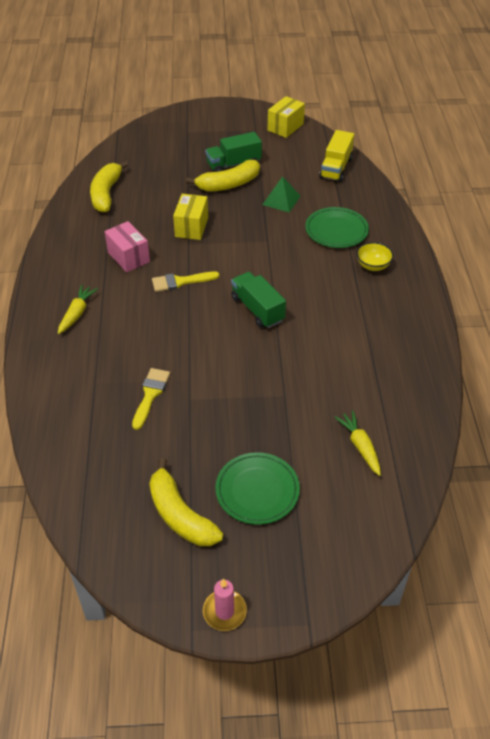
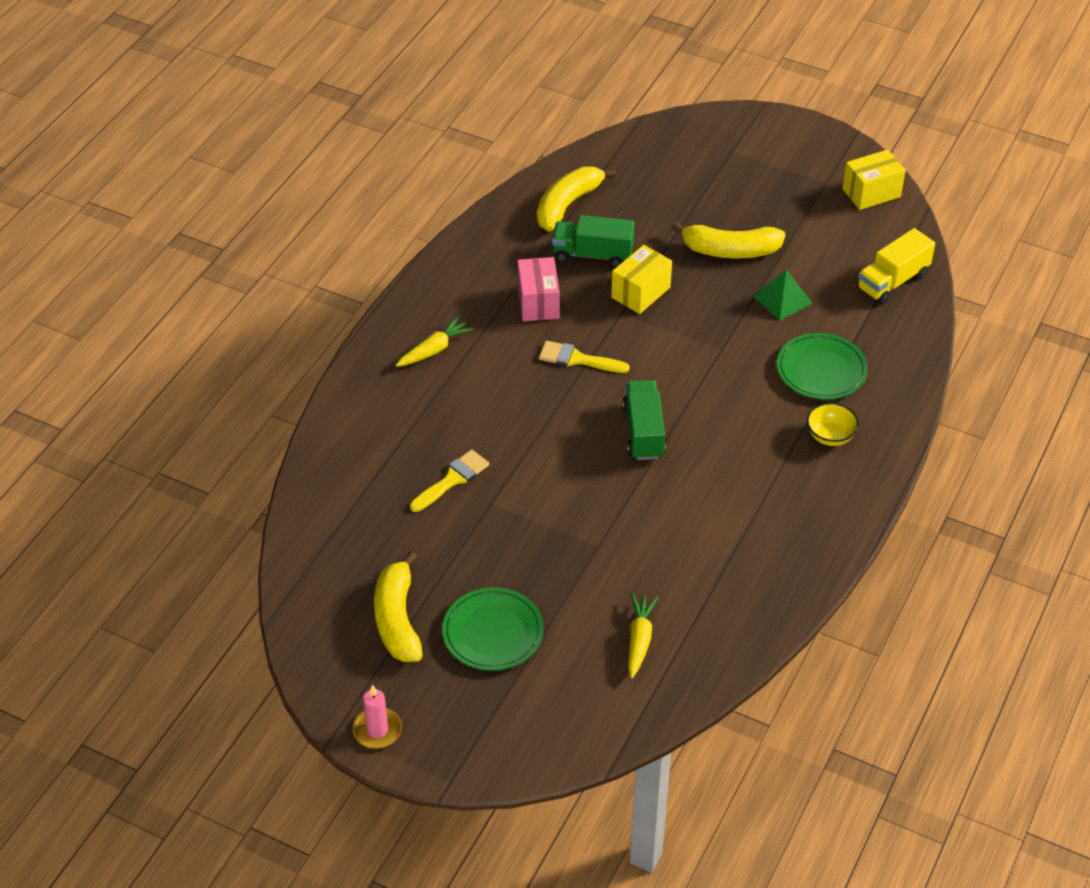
camera: 30 degrees right, 0 degrees up
green truck [205,132,262,172] -> green truck moved to [552,215,634,268]

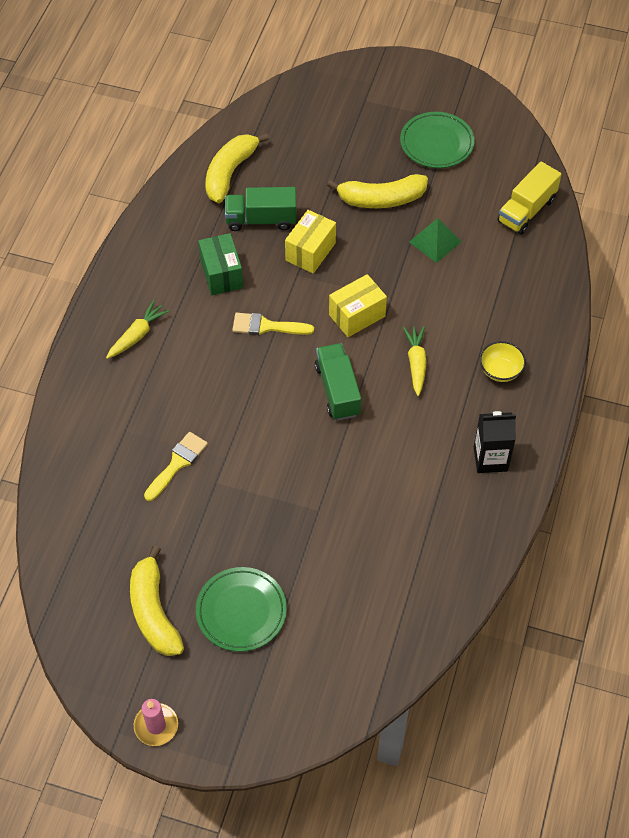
camera: 10 degrees left, 10 degrees up
pink box [517,257,560,321] -> green box [198,233,243,295]
yellow carrot [628,593,658,678] -> yellow carrot moved to [403,326,427,396]
green plate [777,333,868,400] -> green plate moved to [400,112,474,168]
yellow box [842,150,906,210] -> yellow box moved to [329,274,387,337]
none -> black carton [474,411,516,473]

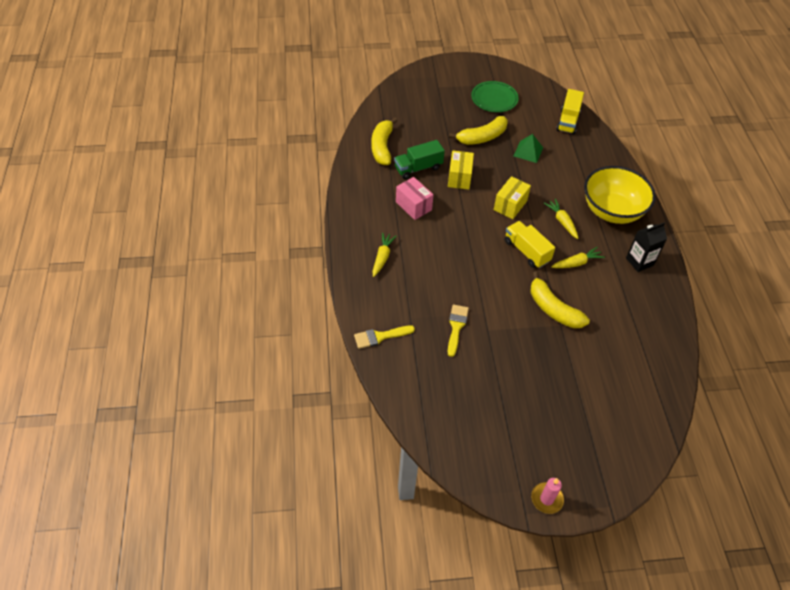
camera: 25 degrees left, 5 degrees down
yellow banana [130,545,184,656] -> yellow banana moved to [531,271,590,328]
green plate [196,567,287,652] -> none
green box [198,233,243,295] -> pink box [396,177,433,220]
yellow brush [232,313,314,335] -> yellow brush moved to [354,325,415,349]
green truck [315,343,361,420] -> yellow truck [505,221,555,268]
yellow bowl [480,341,526,382] -> yellow bowl [584,166,656,224], size x2.33
none -> yellow carrot [551,247,605,268]

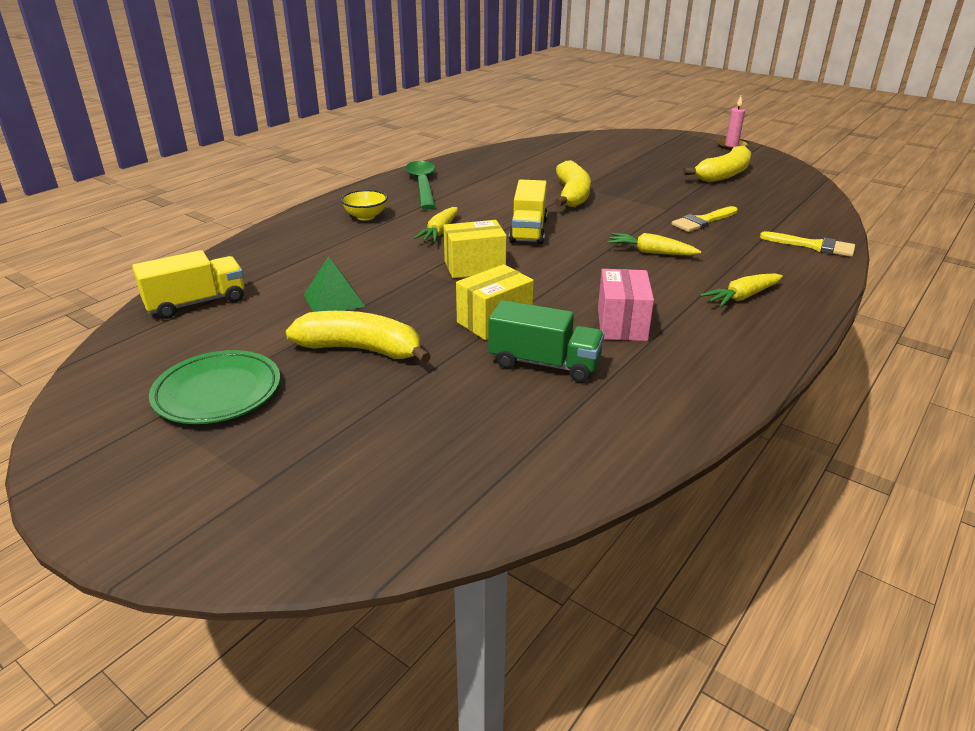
camera: 135 degrees left, 20 degrees down
yellow banana [371,117,398,165] -> yellow banana moved to [683,146,751,182]
yellow carrot [551,247,605,268] -> yellow carrot moved to [607,233,701,255]
yellow bowl [584,166,656,224] -> yellow bowl [341,190,388,220], size x0.43
black carton [626,222,667,272] -> green spoon [405,161,436,209]

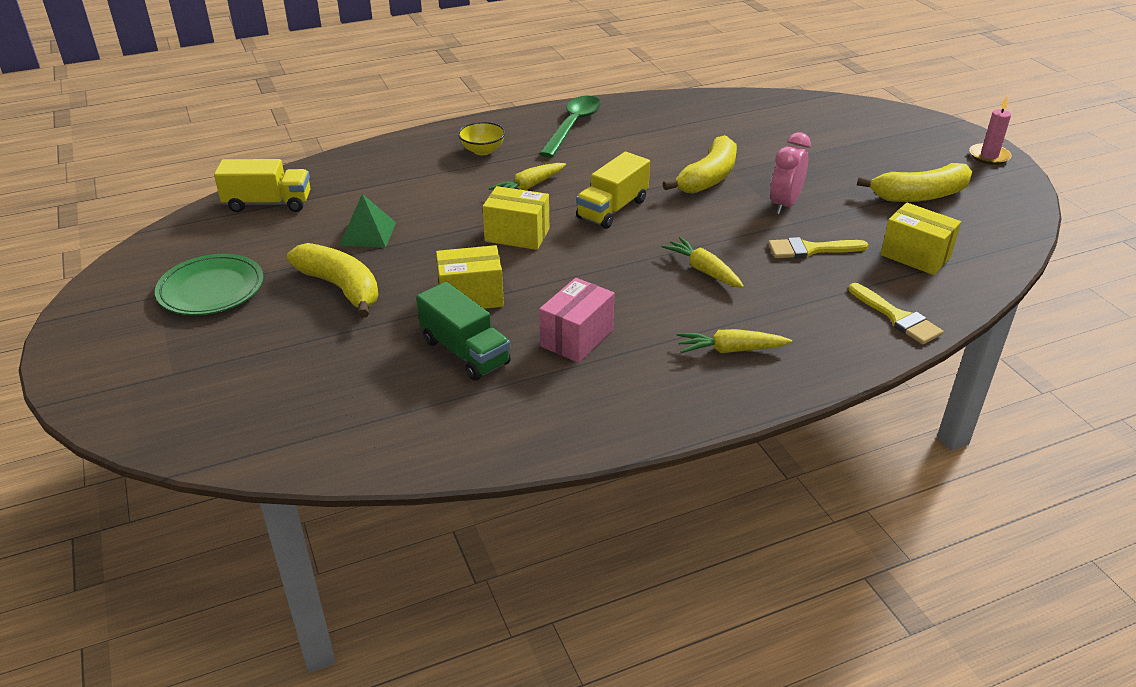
camera: 30 degrees right, 5 degrees up
none -> pink clock [770,132,811,214]
none -> yellow box [880,203,961,275]

